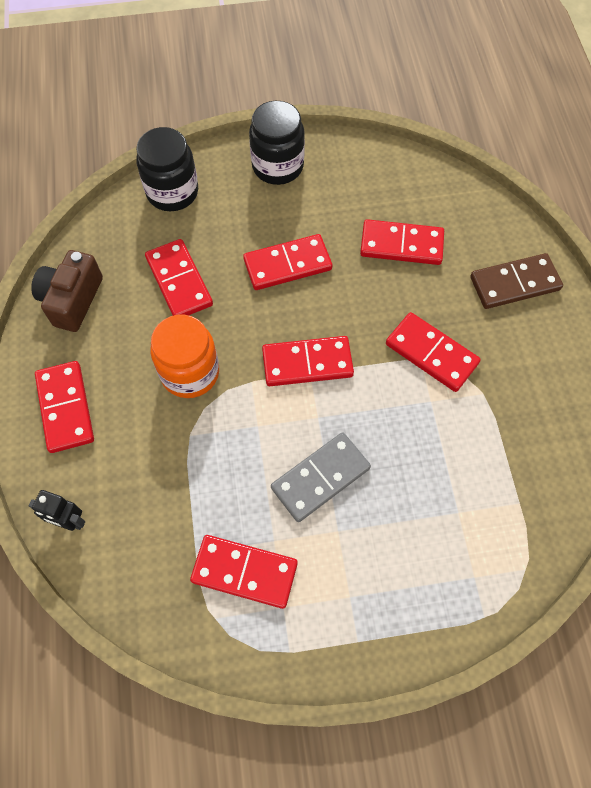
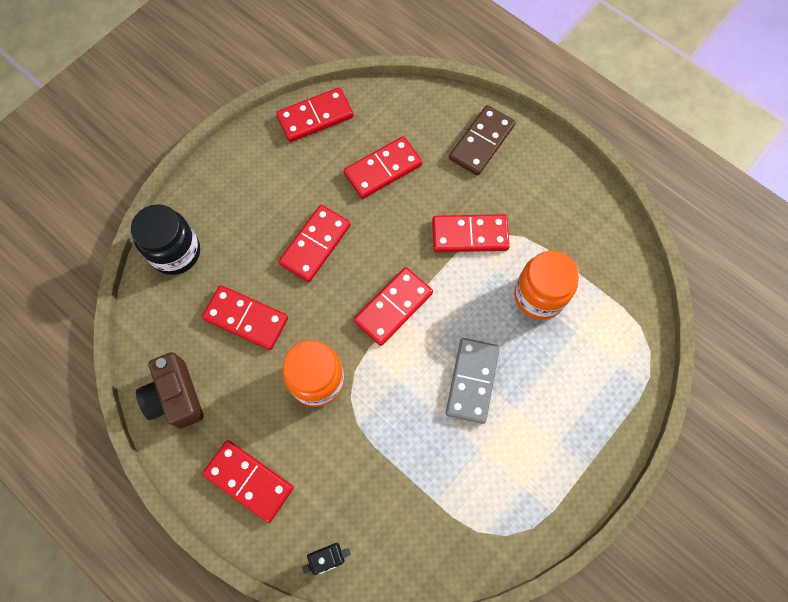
camera: 40 degrees left, 5 degrees up
red domino [190,535,298,609] -> red domino moved to [276,87,354,142]
black jar [249,101,305,185] -> none
none -> orange jar [514,251,579,320]

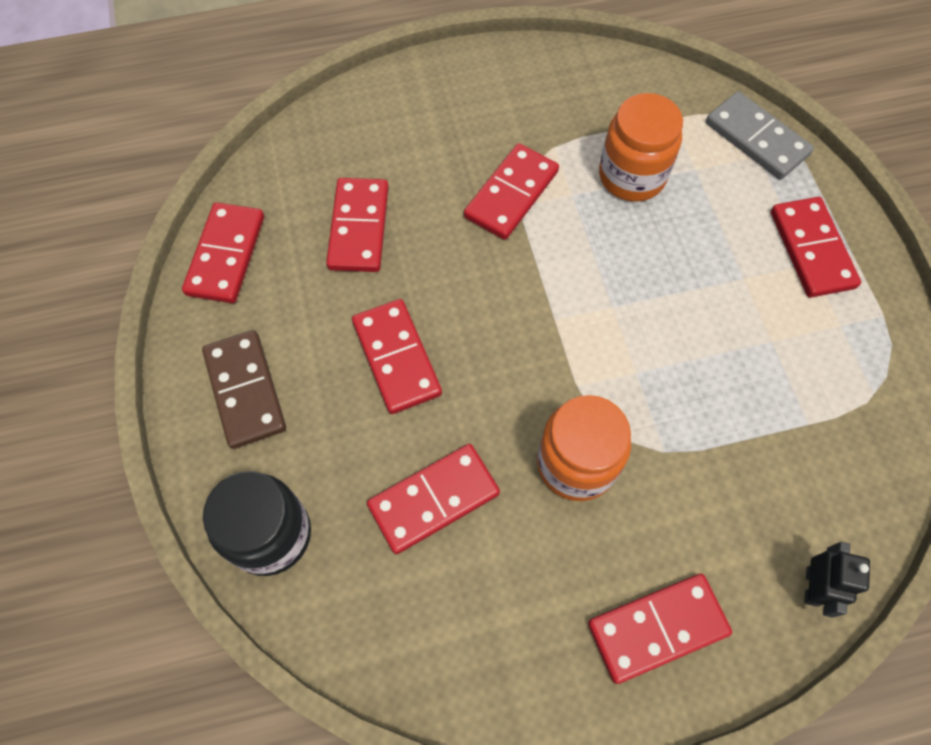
camera: 55 degrees left, 5 degrees down
brown camera [136,352,204,429] -> none
red domino [354,267,433,346] -> red domino moved to [771,197,861,298]
grey domino [446,338,500,424] -> grey domino moved to [706,92,814,179]
brown domino [449,105,516,176] -> brown domino moved to [202,330,286,449]

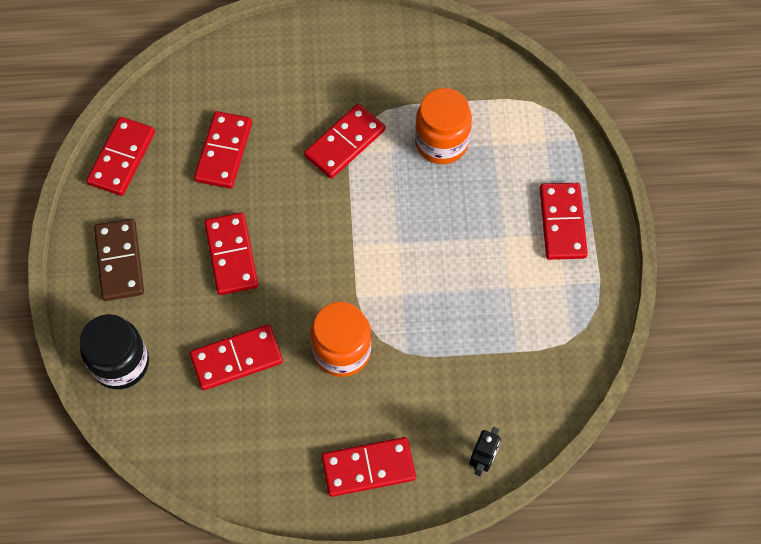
camera: 10 degrees right, 0 degrees up
grey domino [706,92,814,179] -> none

